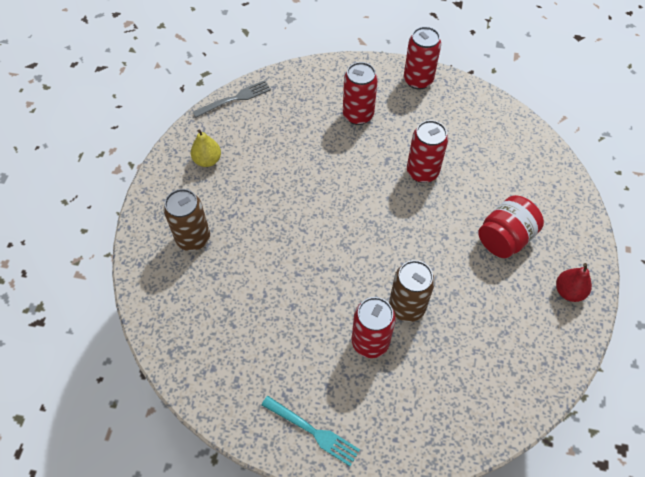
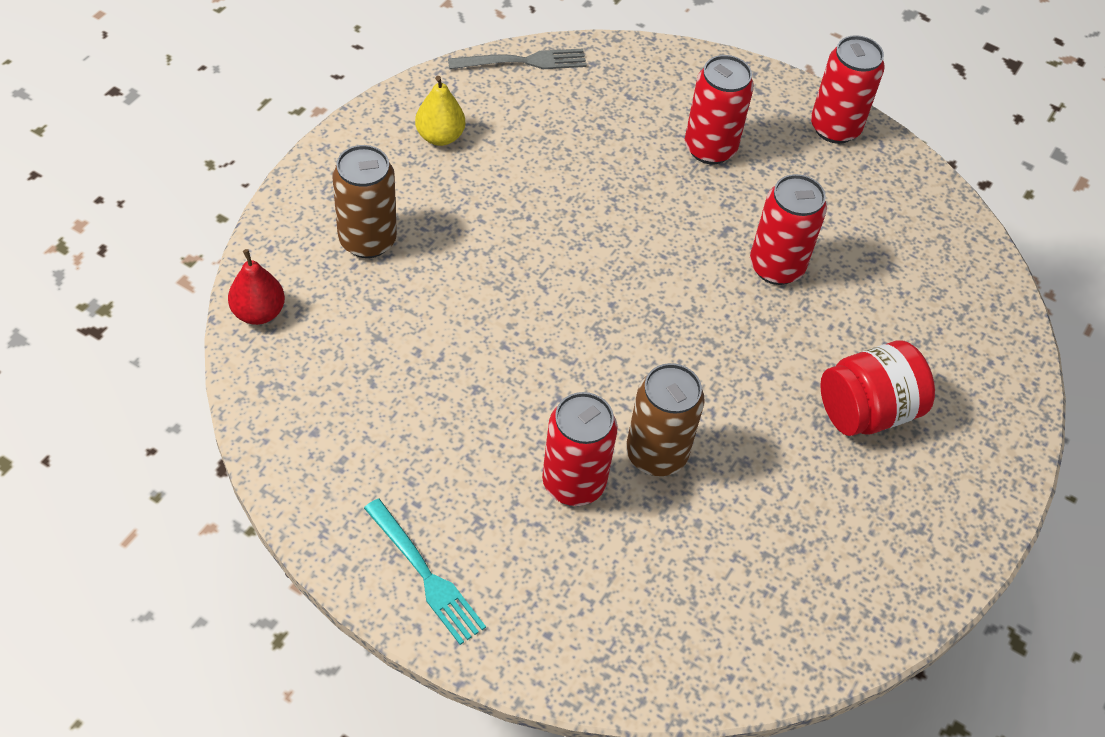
camera: 15 degrees right, 5 degrees down
red pear [556,263,592,302] -> red pear moved to [228,249,285,325]

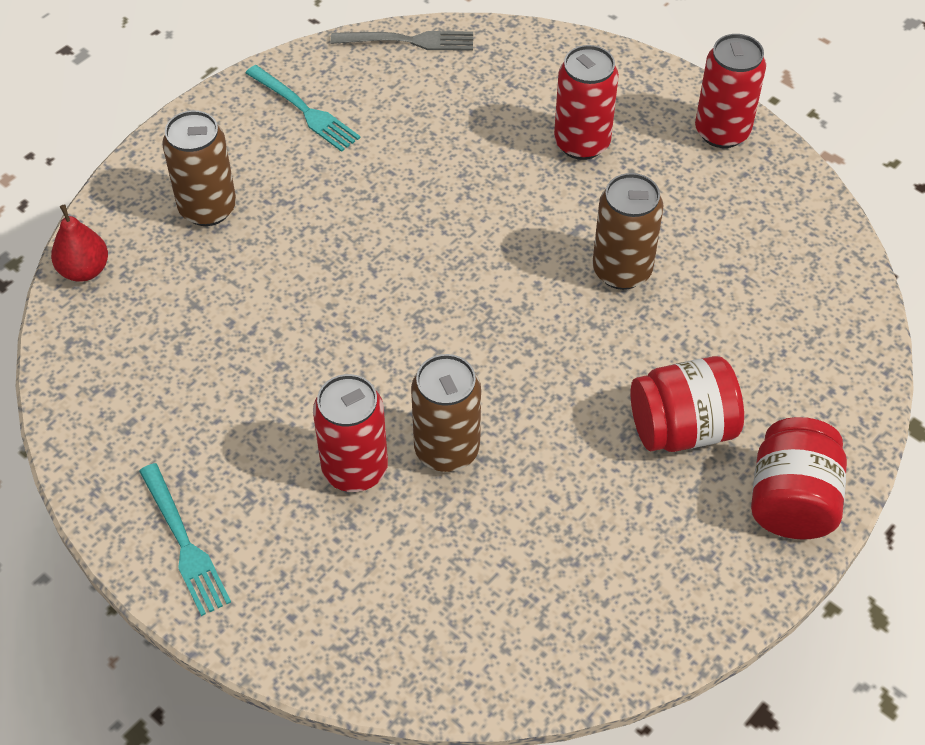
camera: 15 degrees right, 0 degrees up
yellow pear [415,76,465,146] -> turquoise fork [246,65,360,152]
red can [750,174,827,285] -> brown can [592,173,664,290]
none -> red jar [751,417,847,539]

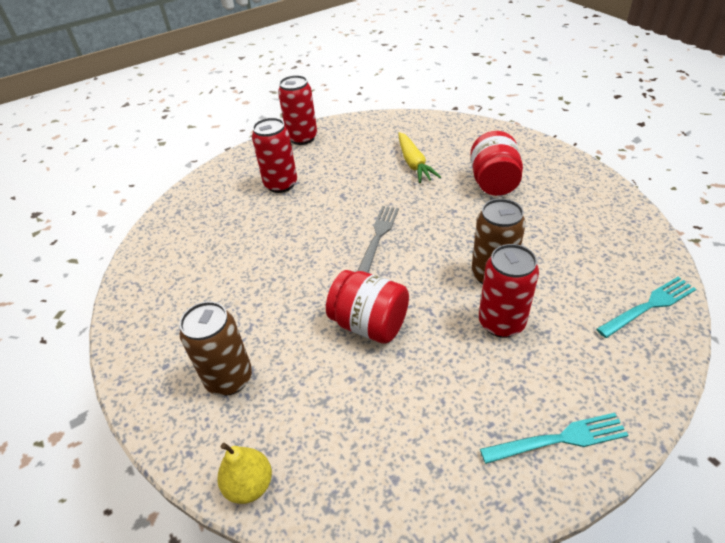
camera: 70 degrees left, 10 degrees down
red pear [51,205,108,282] -> yellow pear [217,443,272,504]
turquoise fork [246,65,360,152] -> turquoise fork moved to [596,277,696,338]
grey fork [331,31,473,51] -> grey fork moved to [358,206,399,273]
brown can [592,173,664,290] -> none
red jar [751,417,847,539] -> red jar moved to [326,270,409,344]
none -> yellow carrot [398,132,441,183]

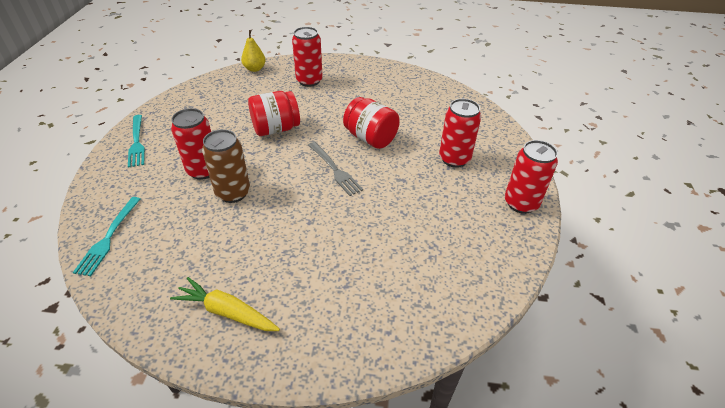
camera: 125 degrees right, 0 degrees up
brown can [179,301,252,396] -> red can [292,27,323,87]
yellow carrot [398,132,441,183] -> yellow carrot moved to [170,277,280,331]
red jar [470,131,523,196] -> red jar moved to [343,97,400,149]
turquoise fork [480,413,628,464] -> turquoise fork turned 45 degrees counterclockwise [128,115,145,168]

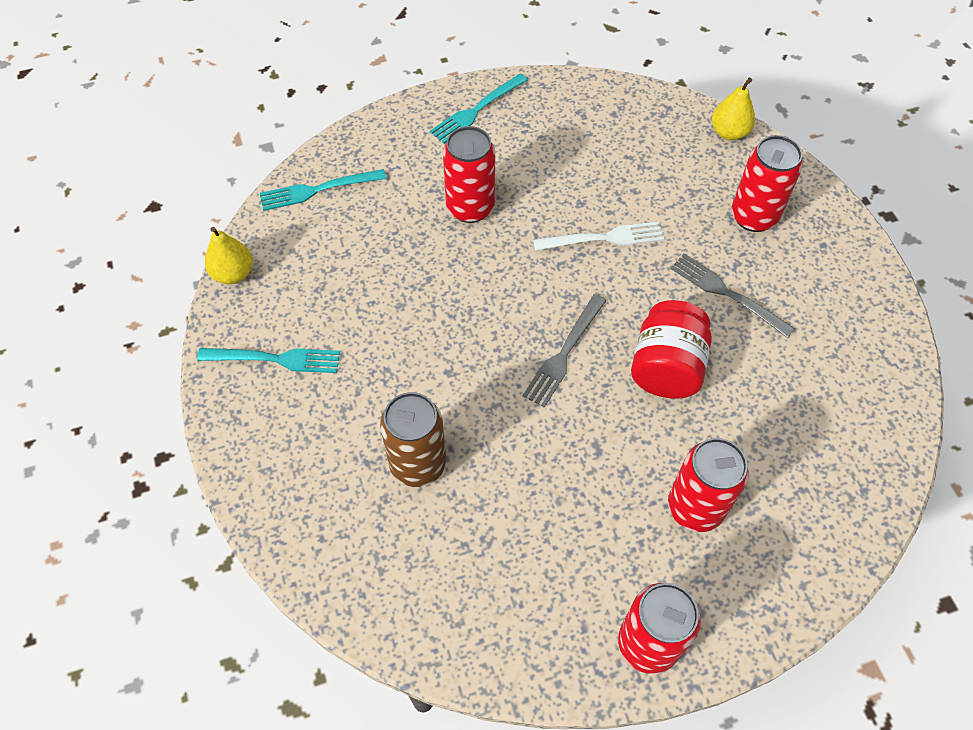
camera: 65 degrees right, 15 degrees up
yellow carrot [170,277,280,331] -> turquoise fork [197,348,340,373]
brown can [202,129,250,203] -> brown can moved to [380,392,446,487]
red jar [248,91,300,136] -> white fork [533,221,664,251]
none -> yellow pear [205,227,253,284]
none -> grey fork [670,253,795,338]

